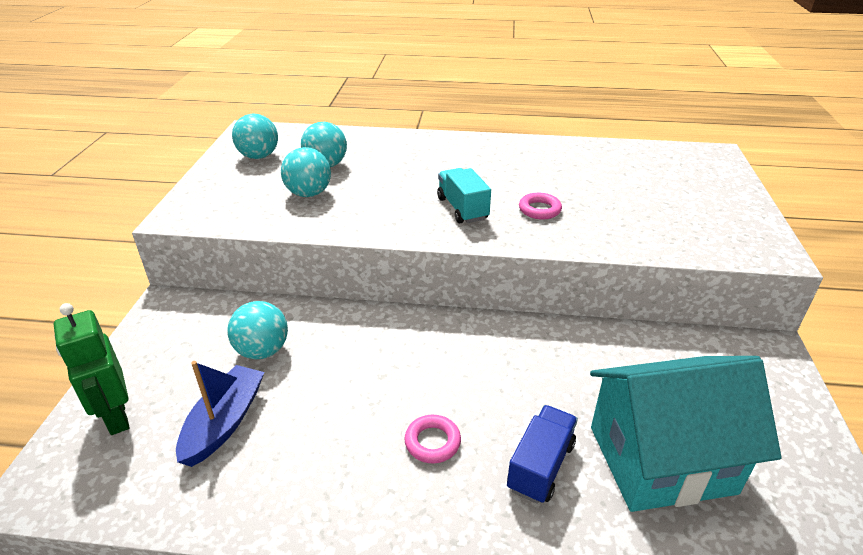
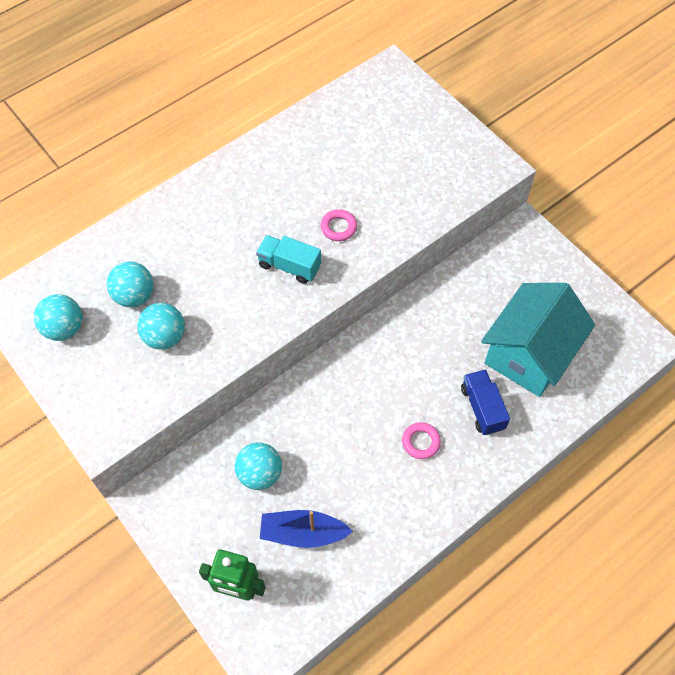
camera: 45 degrees left, 25 degrees up
blue boat [176,361,264,467] -> blue boat turned 60 degrees counterclockwise [260,510,353,548]

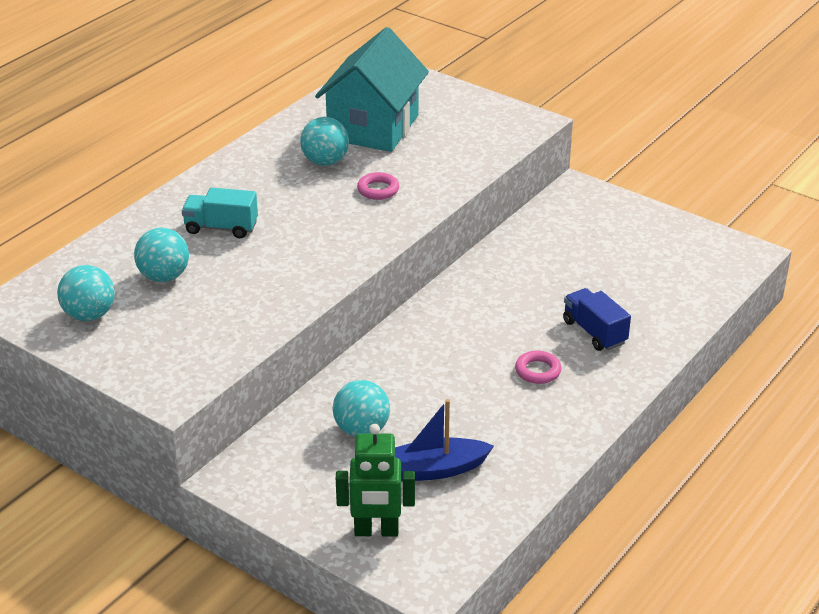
camera: 15 degrees left, 25 degrees down
turquoise ball [137,303,185,350] -> turquoise ball moved to [300,117,349,166]
turquoise truck [256,235,321,284] -> turquoise truck moved to [182,187,258,238]
turquoise house [481,283,595,397] -> turquoise house moved to [315,27,429,152]

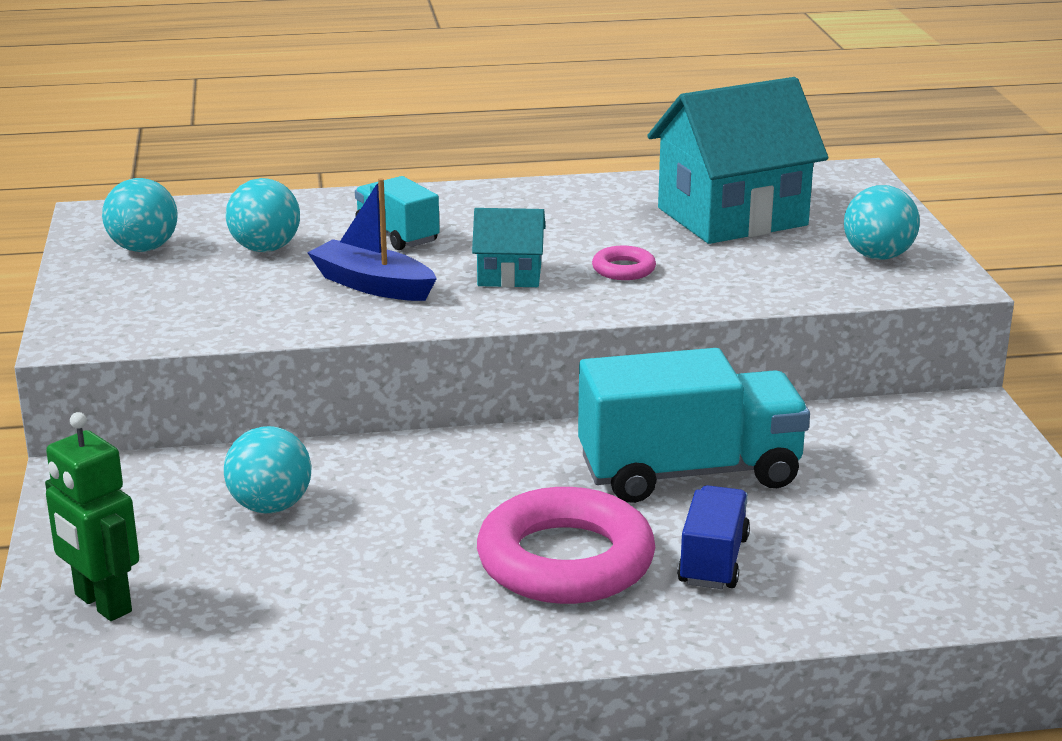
camera: 45 degrees right, 10 degrees down
turquoise ball [300,117,349,166] -> turquoise ball moved to [844,185,920,260]
blue boat [395,399,494,482] -> blue boat moved to [307,178,437,301]
pink ring [515,351,562,384] -> pink ring [477,487,655,604], size x2.31
none -> turquoise house [472,208,546,287]
none -> turquoise truck [578,348,810,503]

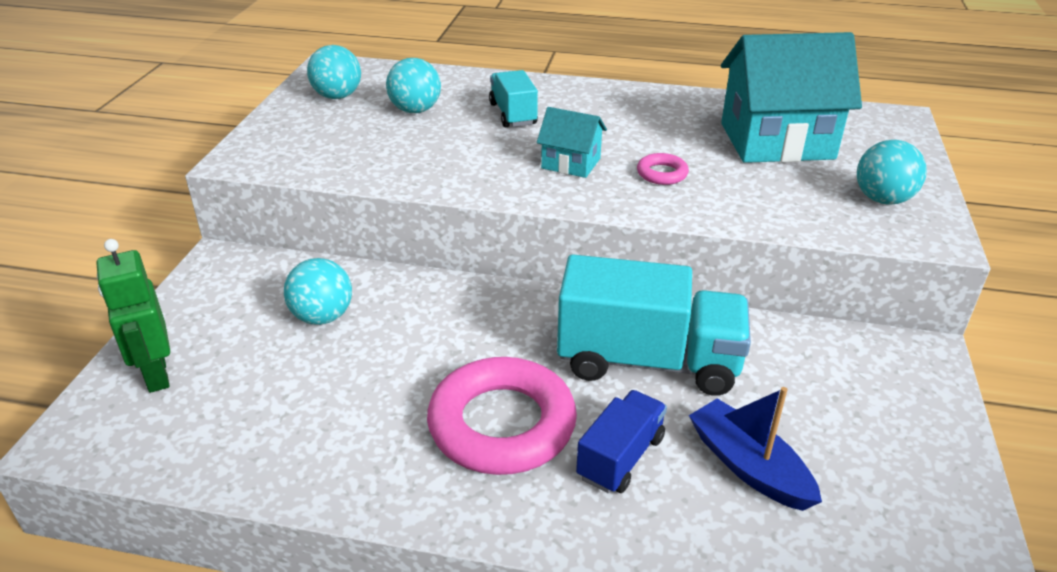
camera: 20 degrees right, 10 degrees up
blue boat [307,178,437,301] -> blue boat moved to [689,387,822,511]

